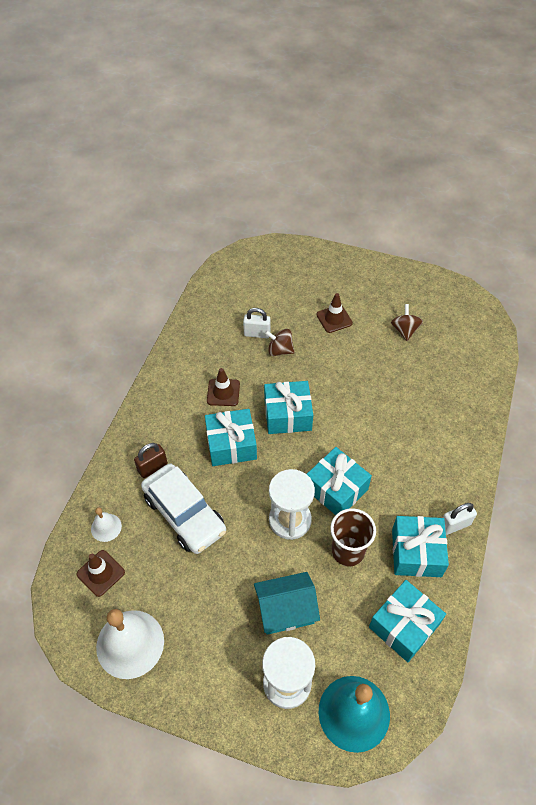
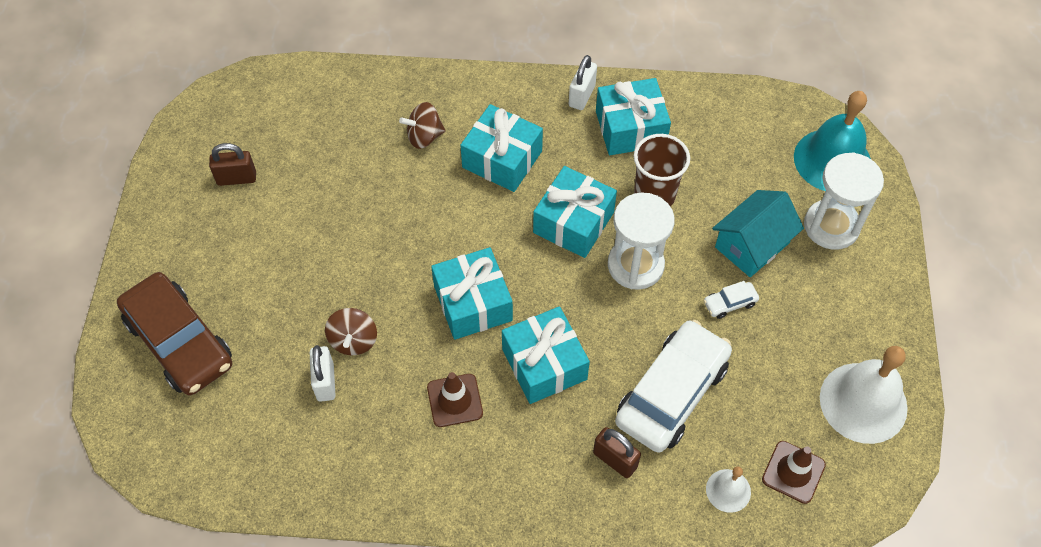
camera: 105 degrees left, 5 degrees up
turquoise house [254,572,320,635] -> turquoise house turned 75 degrees clockwise [712,190,804,277]
brown traffic cone [316,293,353,333] -> none
turquoise gift [369,580,446,662] -> turquoise gift moved to [460,104,543,192]
brown spinning top [391,304,423,341] -> brown spinning top moved to [399,102,446,149]
white padlock [443,503,477,535] -> white padlock turned 60 degrees clockwise [569,55,597,110]
none -> brown car [117,272,232,395]
none -> brown padlock [209,143,256,186]
none -> white car [704,281,759,319]

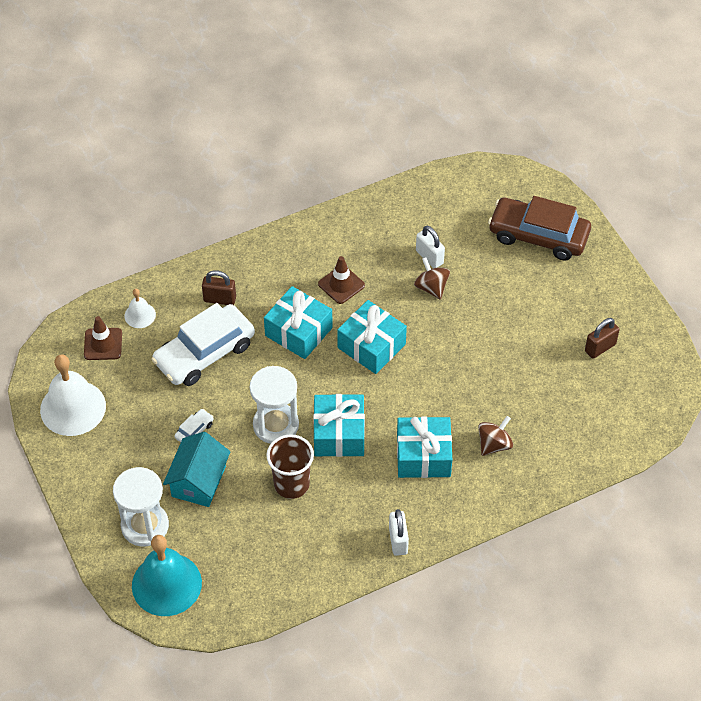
camera: 150 degrees right, 5 degrees down
turquoise gift [596,78,671,155] -> none
white car [615,320,732,453] -> white car turned 45 degrees clockwise [151,303,255,386]

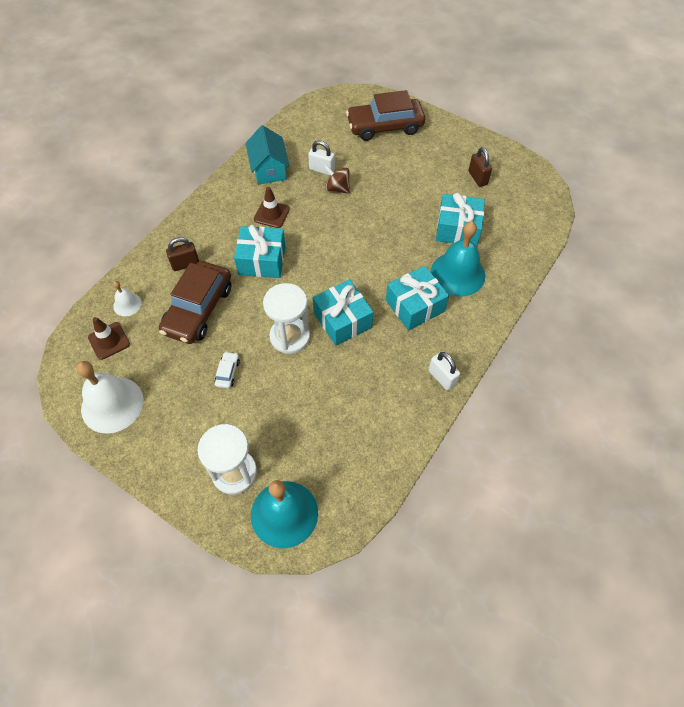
camera: 30 degrees left, 5 degrees up
white car [151,303,255,386] -> brown car [159,261,231,344]
turquoise house [163,432,231,507] -> turquoise house moved to [246,125,290,184]
brown cup [266,434,314,499] -> none
turquoise gift [337,300,407,374] -> turquoise gift moved to [436,193,485,247]
brown spinning top [478,416,513,456] -> turquoise bell [431,221,485,297]
brown padlock [585,318,619,359] -> brown padlock turned 45 degrees counterclockwise [469,147,492,187]

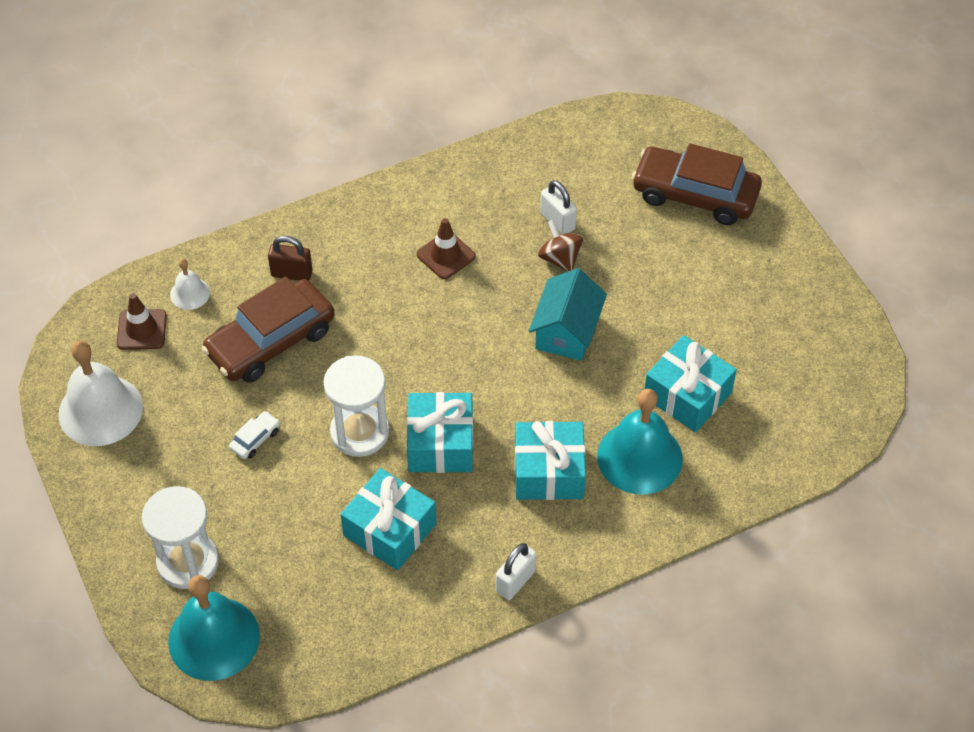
camera: 30 degrees right, 5 degrees down
turquoise gift [234,225,286,278] -> turquoise gift moved to [340,468,436,570]
turquoise house [246,125,290,184] -> turquoise house moved to [529,268,607,361]
white padlock [429,352,460,391] -> white padlock turned 45 degrees clockwise [496,543,536,600]
brown padlock [469,147,492,187] -> none

